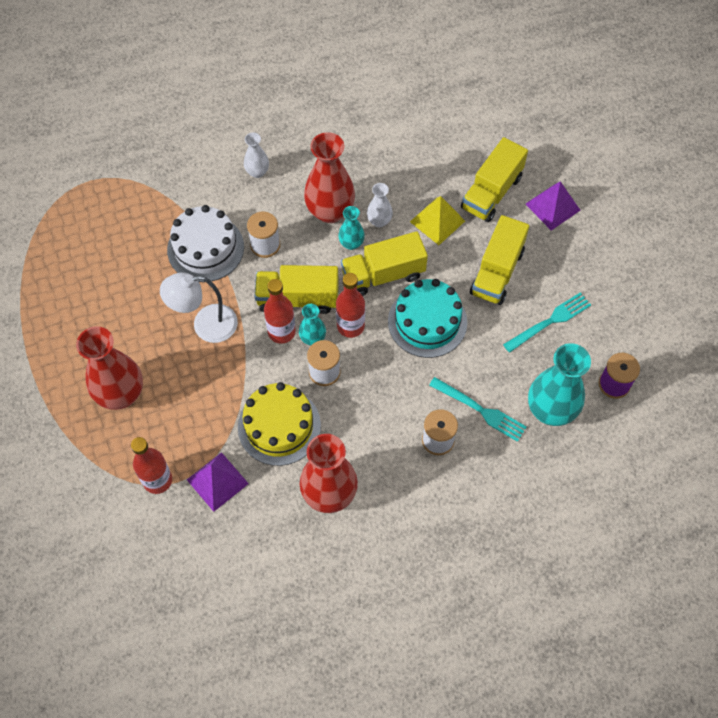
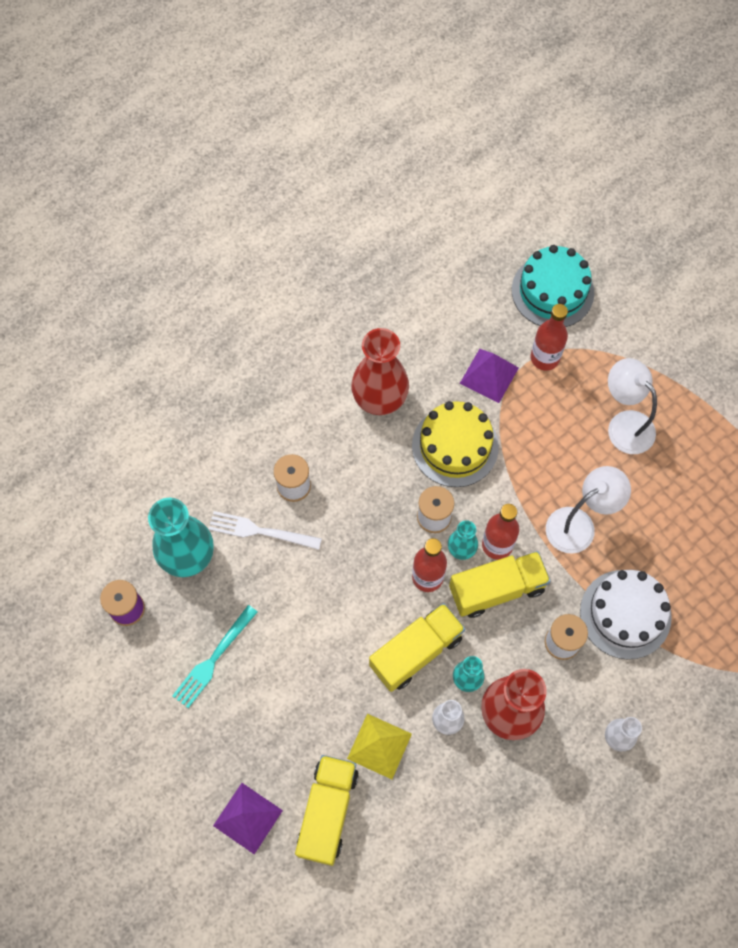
camera: 160 degrees right, 5 degrees up
red vase [76,326,143,410] -> white lamp [608,358,657,454]
turquoise cake [388,279,467,358] -> turquoise cake moved to [512,245,594,327]
turquoise fork [429,377,527,442] -> white fork [209,511,322,550]
yellow truck [470,215,529,305] -> none

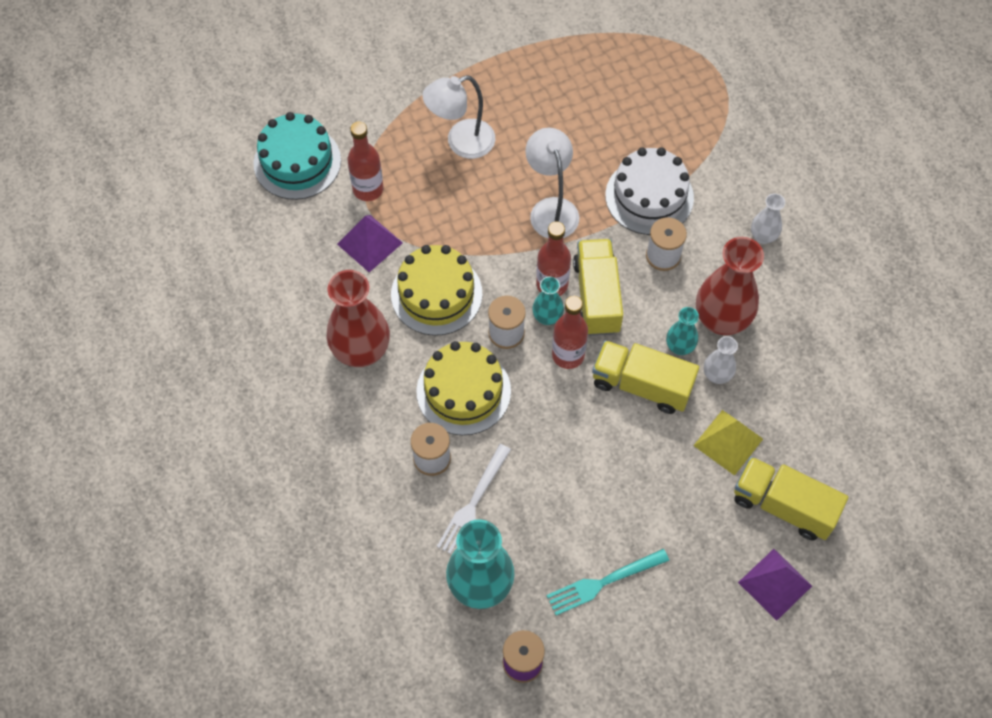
camera: 75 degrees left, 5 degrees down
turquoise fork [172,605,258,708] -> turquoise fork turned 105 degrees clockwise [546,549,669,615]
yellow truck [369,603,465,692] -> yellow truck turned 45 degrees counterclockwise [592,340,699,414]
none -> yellow cake [416,341,511,435]

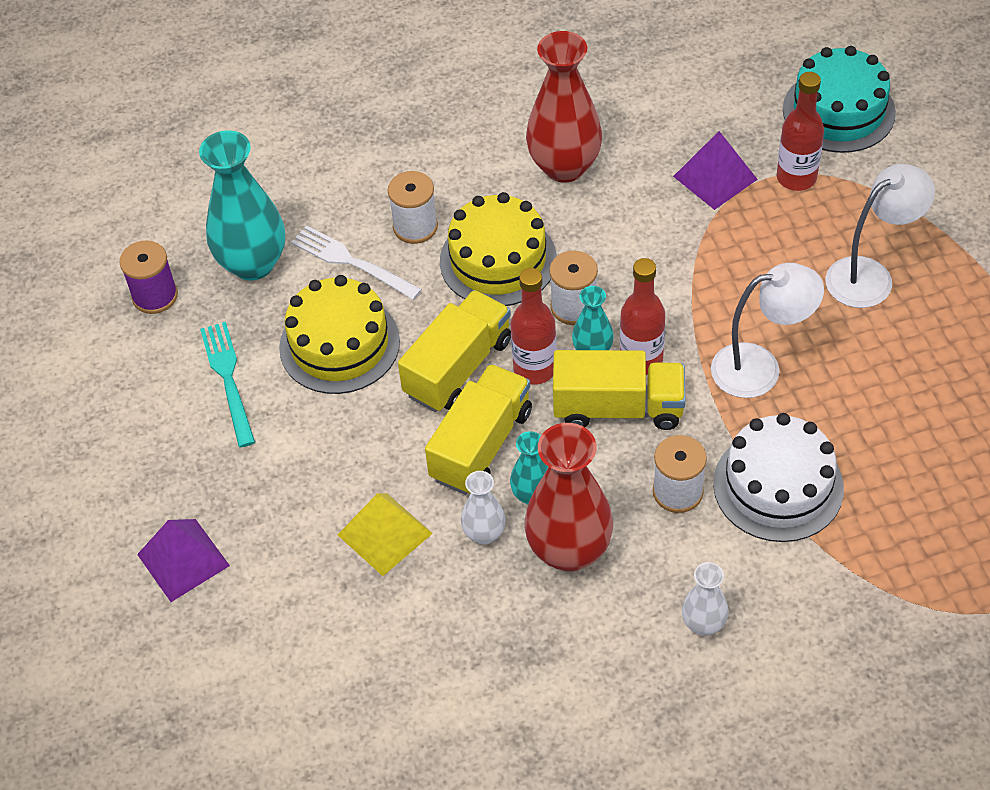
camera: 100 degrees right, 10 degrees down
yellow cake [391,245,482,336] -> yellow cake moved to [279,275,400,394]
white lamp [422,75,495,159] -> white lamp turned 75 degrees clockwise [826,164,935,308]
yellow truck [734,457,848,540] -> yellow truck moved to [398,290,511,412]

